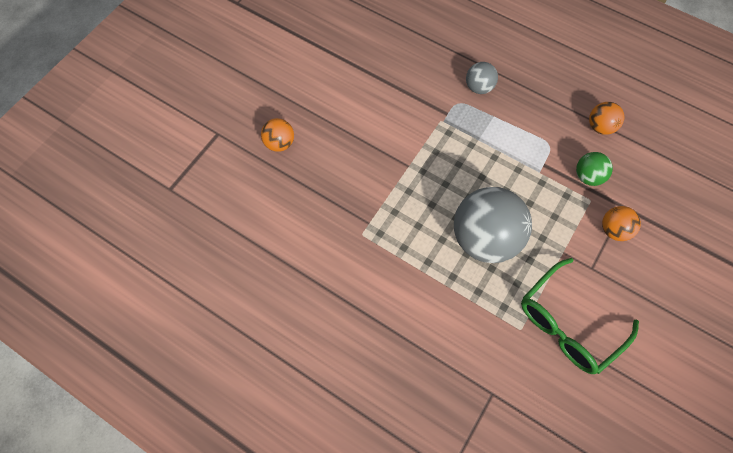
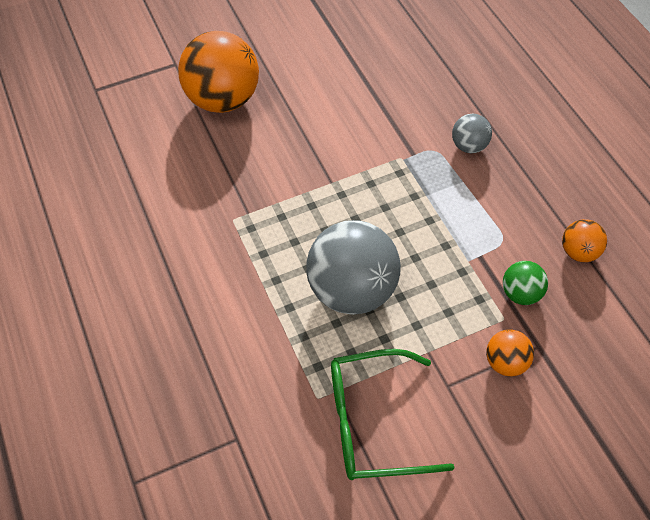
camera: 35 degrees right, 10 degrees down
orange ball [261,118,294,152] -> orange ball [178,31,259,113], size x2.08

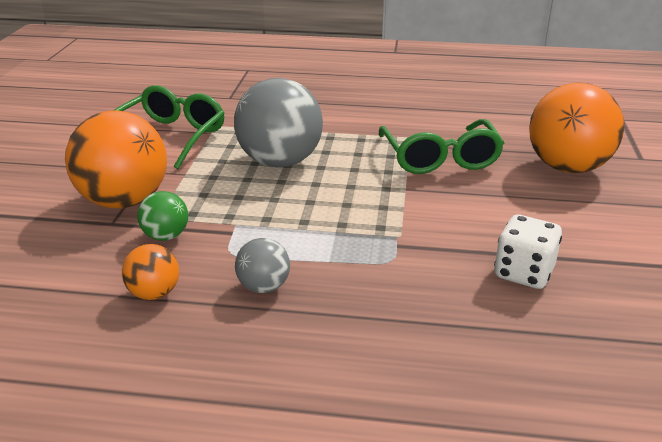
camera: 120 degrees right, 25 degrees down
grey ball [452,114,492,153] -> grey ball moved to [235,238,290,293]
orange ball [486,329,534,377] -> orange ball [65,110,167,208], size x2.08
none -> green glasses [379,119,504,174]
none -> white dice [494,215,562,289]

